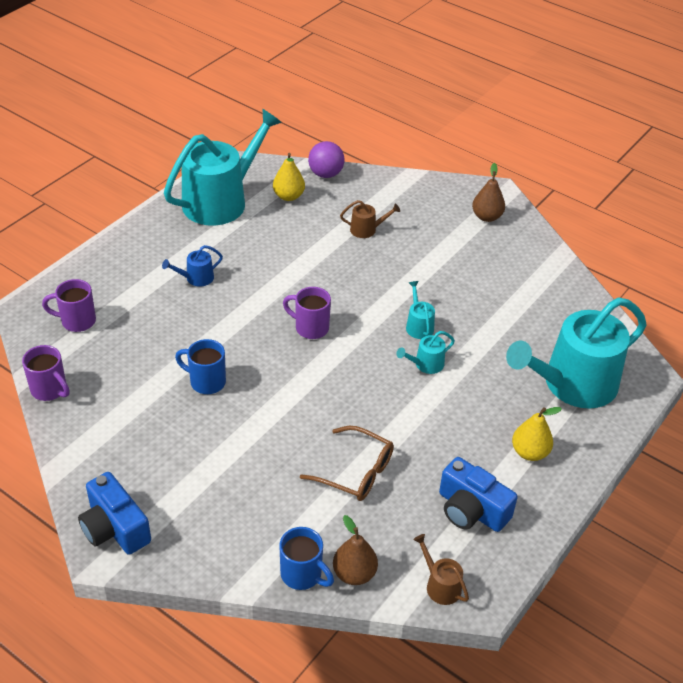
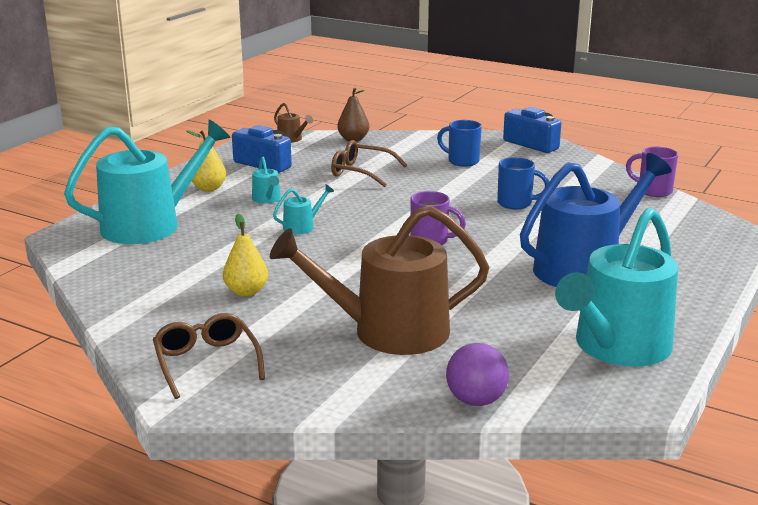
camera: 175 degrees right, 20 degrees down
purple mug [42,279,96,332] -> none
blue watering can [162,245,223,287] -> blue watering can [520,153,672,287], size x2.49
yellow pear [273,153,305,201] -> yellow pear moved to [223,214,268,297]
blue mug [279,527,334,590] -> blue mug moved to [437,120,482,167]
brown watering can [340,200,400,238] -> brown watering can [270,205,490,355], size x2.49
turquoise watering can [406,281,435,339] -> turquoise watering can moved to [252,157,281,204]
brown pear [472,163,505,222] -> brown glasses [153,313,265,399]

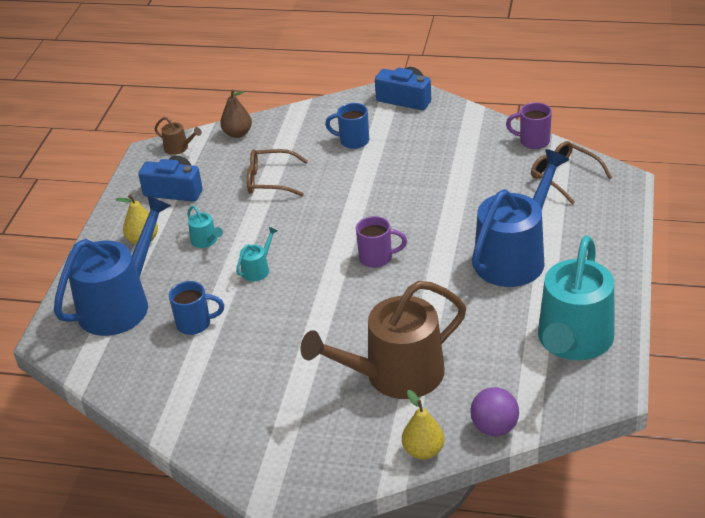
camera: 15 degrees left, 15 degrees up
turquoise watering can [64,119,230,244] -> blue watering can [54,195,171,336]
brown glasses [153,313,265,399] -> brown glasses moved to [531,141,612,204]
yellow pear [223,214,268,297] -> yellow pear moved to [402,390,445,460]
blue mug [497,157,549,209] -> blue mug moved to [169,281,224,335]

